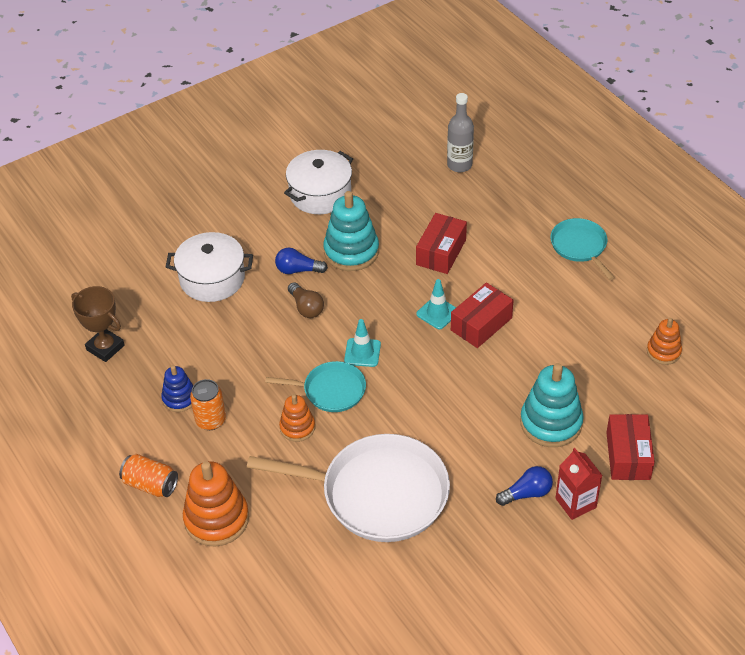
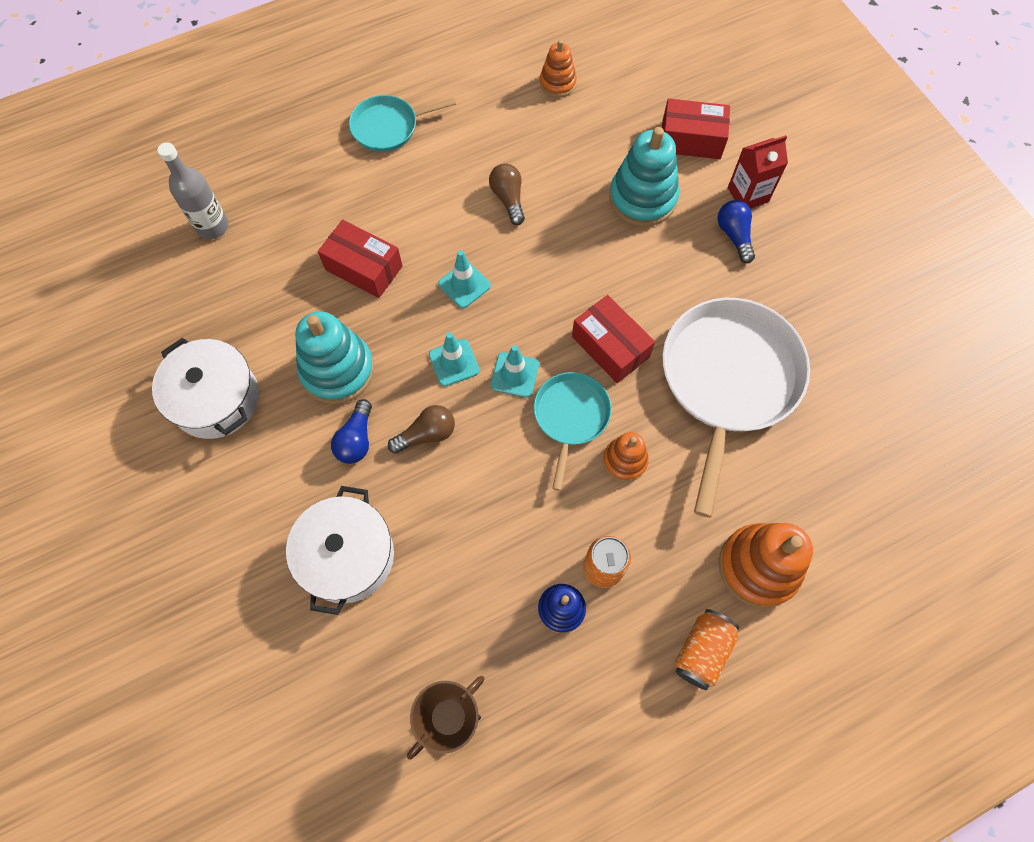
camera: 85 degrees left, 20 degrees up
red box [451,283,514,348] -> red box moved to [572,295,655,383]
none -> turquoise traffic cone [429,332,480,386]
none -> brown light bulb [489,163,525,225]

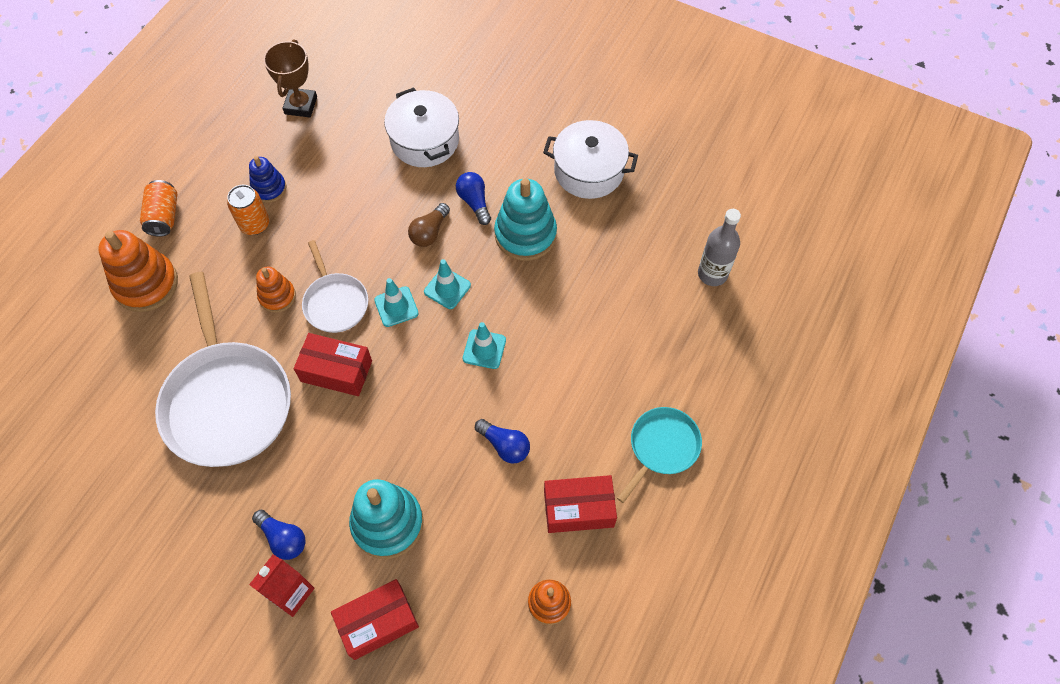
camera: 145 degrees right, 5 degrees down
red box [318,220,402,298] -> red box moved to [544,475,617,533]
brown light bulb [489,163,525,225] -> blue light bulb [475,419,530,464]
turquoise pan [534,372,612,491] -> white pan [302,240,368,333]

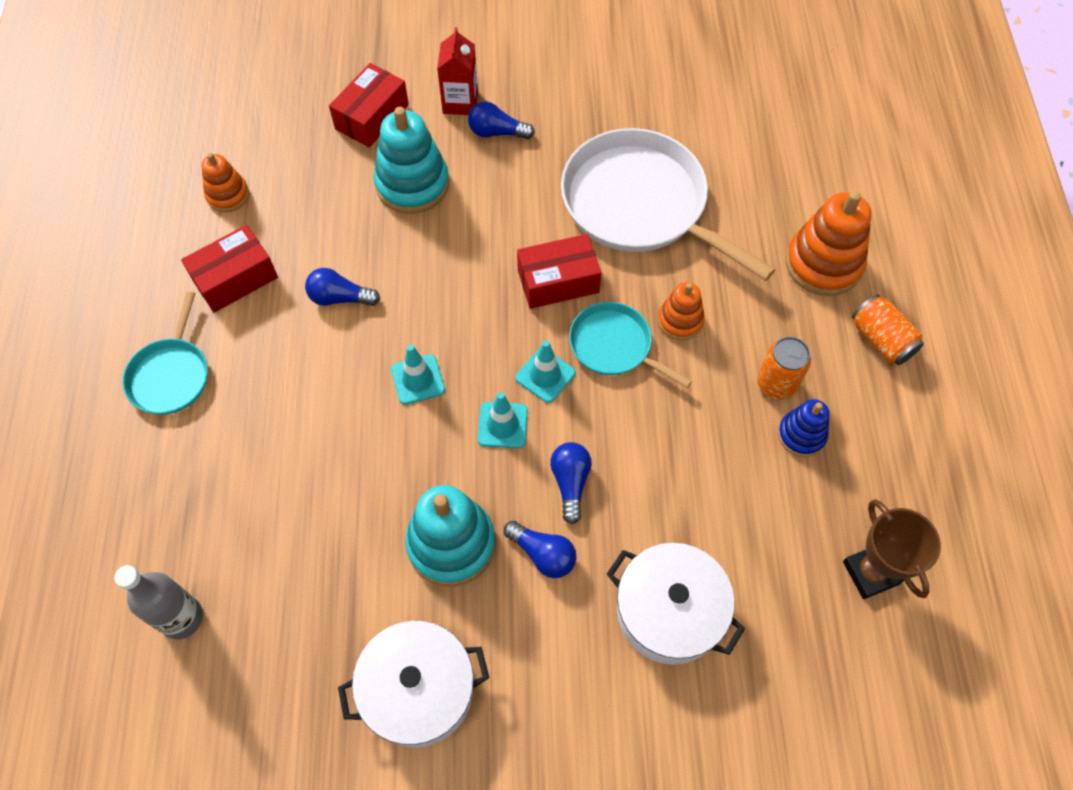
camera: 150 degrees right, 0 degrees up
white pan [302,240,368,333] -> turquoise pan [569,302,692,388]
brown light bulb [408,203,450,247] -> blue light bulb [550,442,592,524]

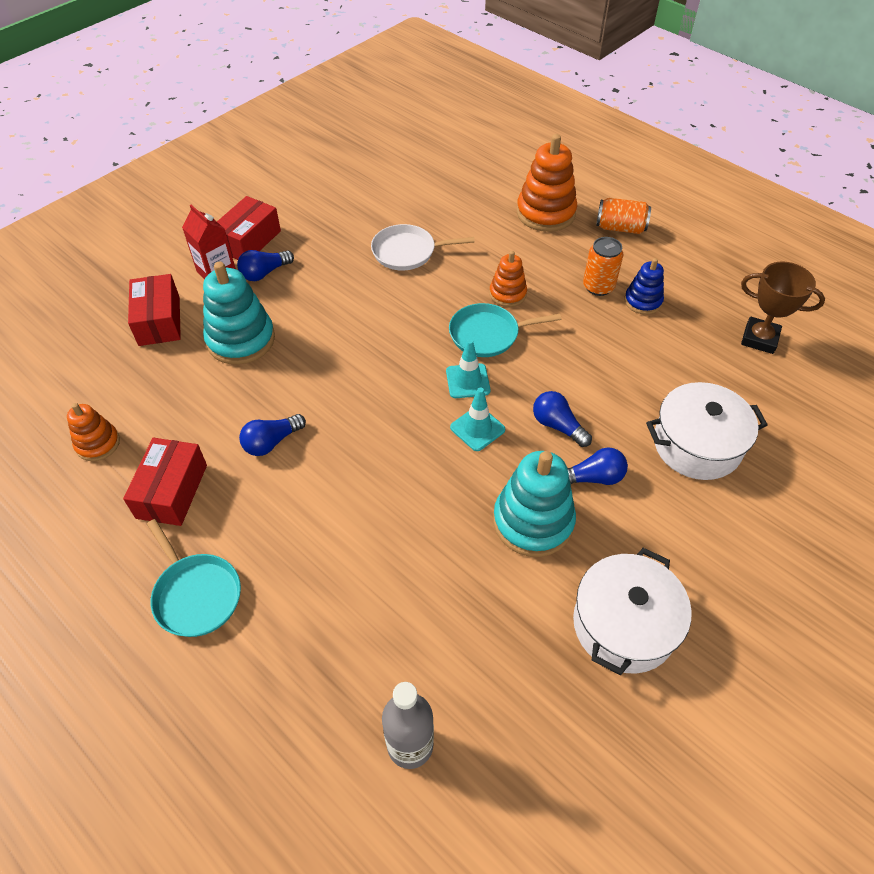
camera: 45 degrees left, 10 degrees down
turquoise traffic cone [391,345,445,405] -> none
red box [517,234,601,309] -> red box moved to [217,196,281,260]
white pan [561,128,776,281] -> white pan [371,224,475,271], size x0.53

